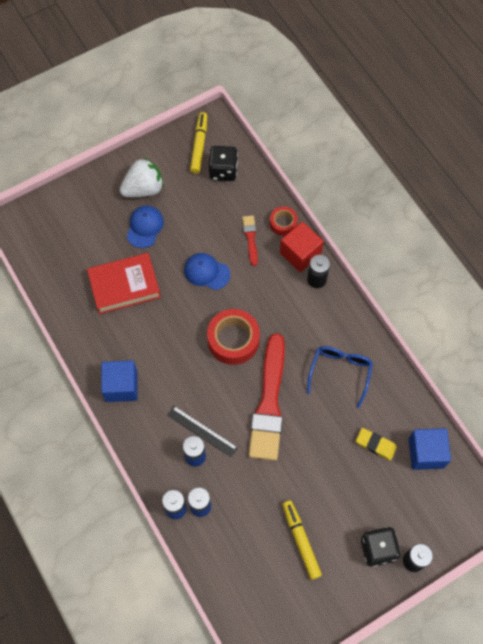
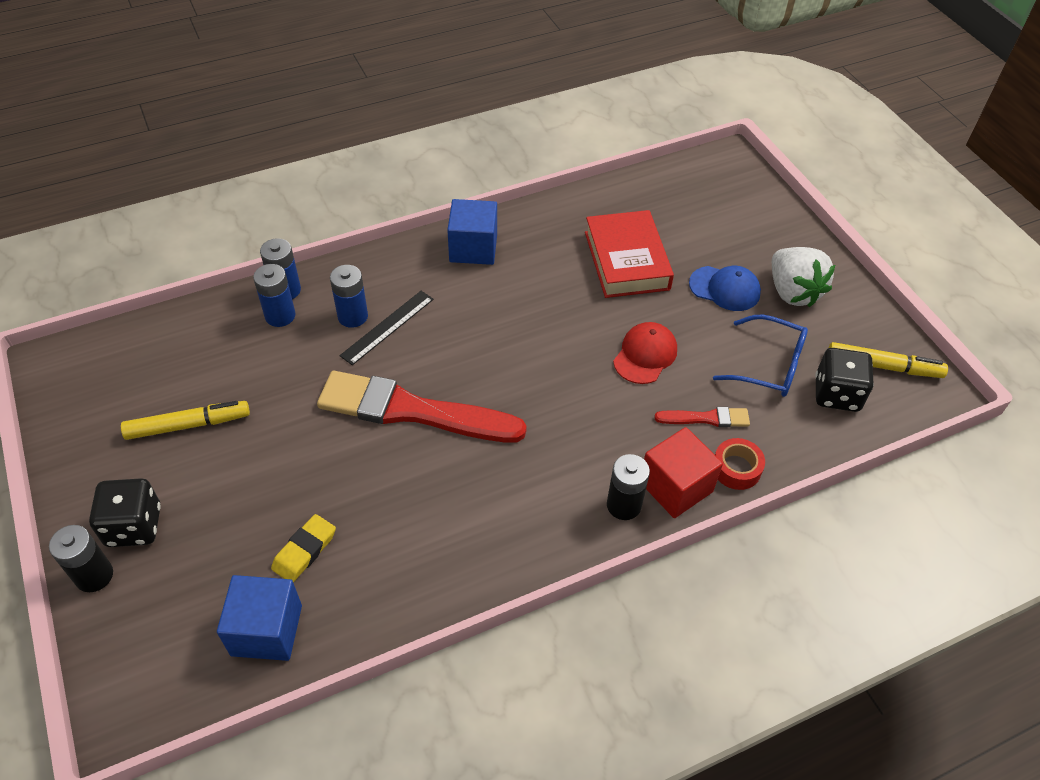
camera: 95 degrees right, 15 degrees down
blue cap [184,253,230,290] -> red cap [613,322,677,384]
red tape [207,309,260,365] -> none
blue glasses [307,346,373,408] -> blue glasses moved to [713,314,808,397]

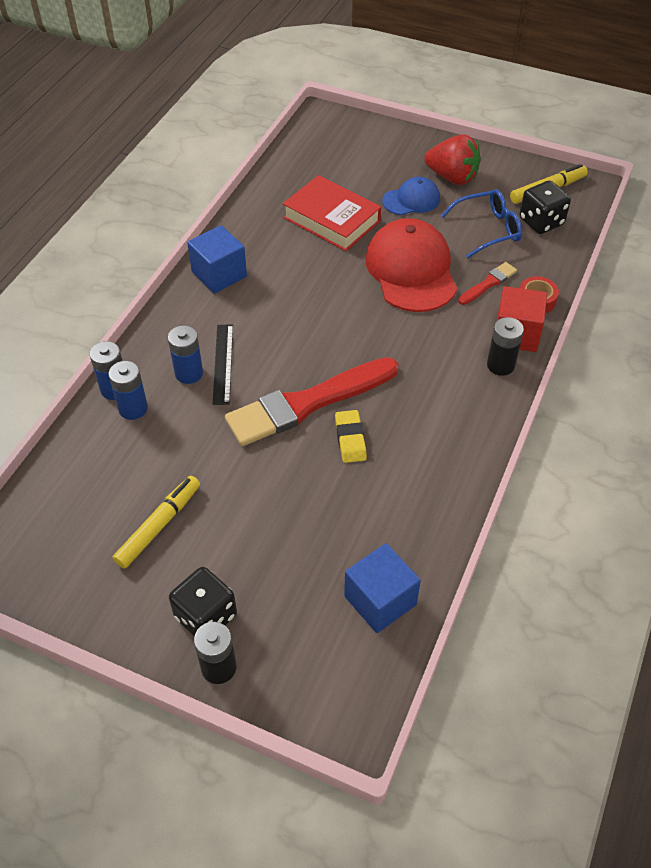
camera: 40 degrees left, 0 degrees up
yellow eraser [271,514,336,582] -> yellow eraser moved to [335,410,367,463]
red cap [613,322,677,384] -> red cap [365,218,457,312], size x1.85
white strawberry [772,247,835,307] -> red strawberry [425,134,481,185]

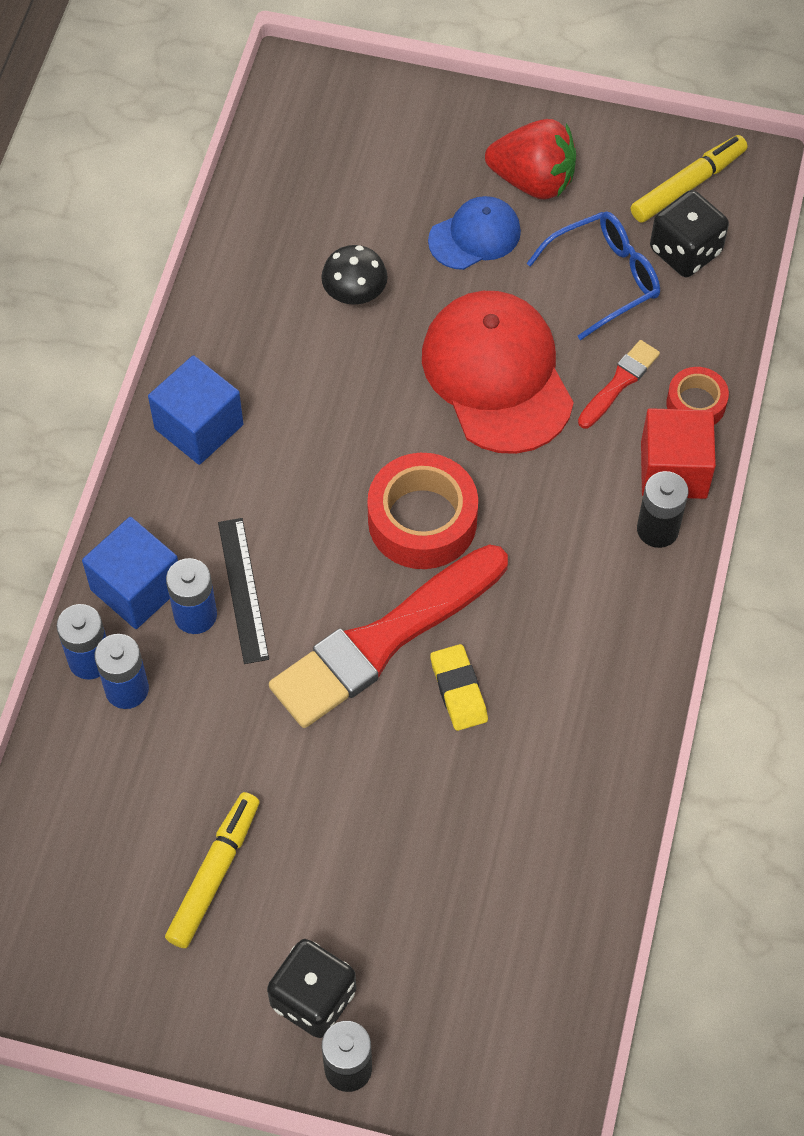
camera: 10 degrees left, 10 degrees up
red book [283,175,381,251] -> black mushroom [321,245,388,305]
blue cube [344,543,421,633] -> blue cube moved to [82,517,178,629]
none -> red tape [367,453,478,569]

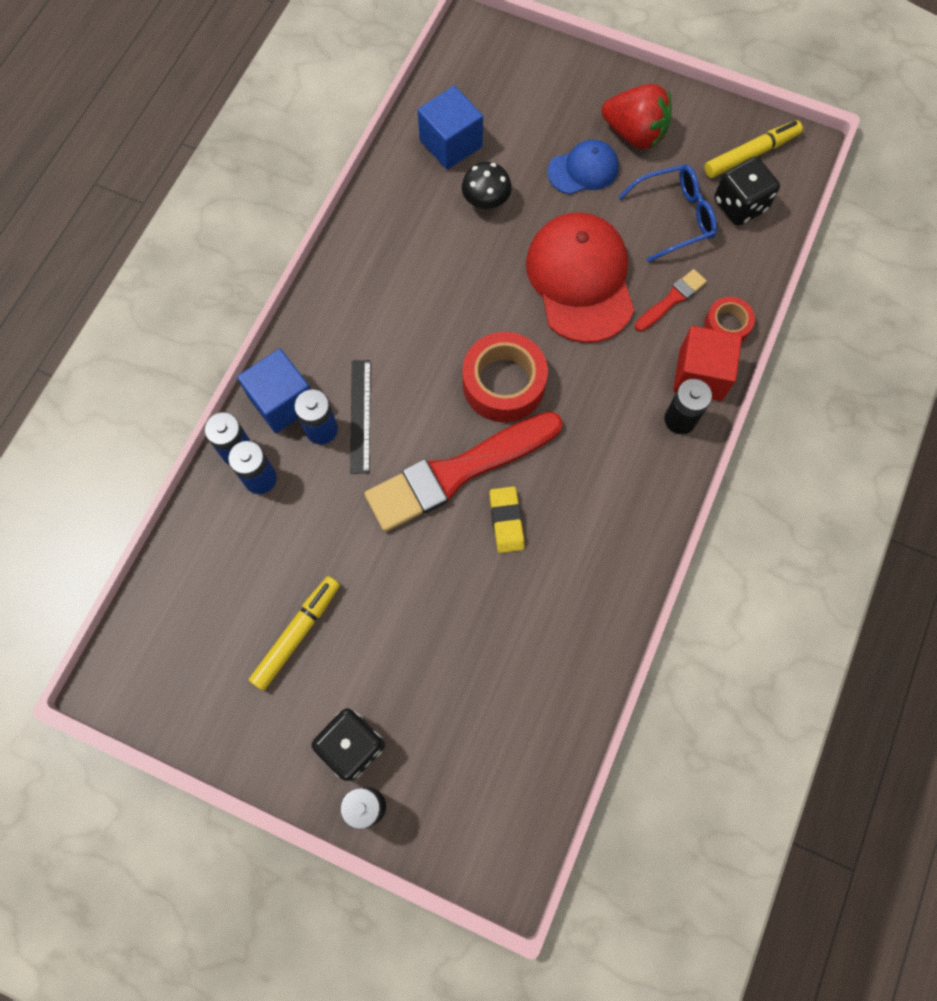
camera: 10 degrees right, 10 degrees up
blue cube [148,355,243,465] -> blue cube moved to [417,86,483,170]

